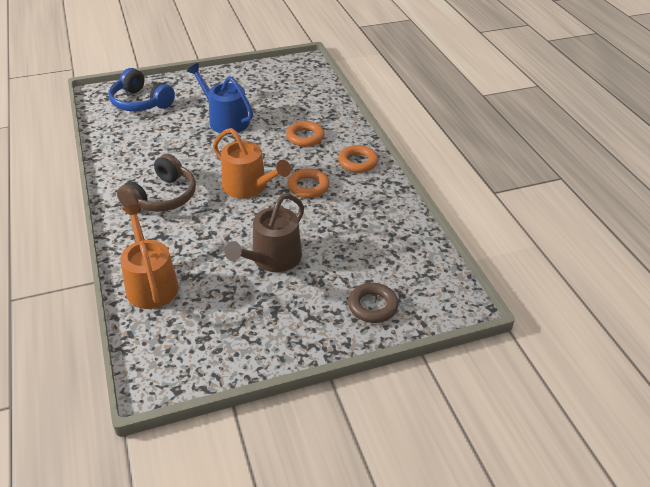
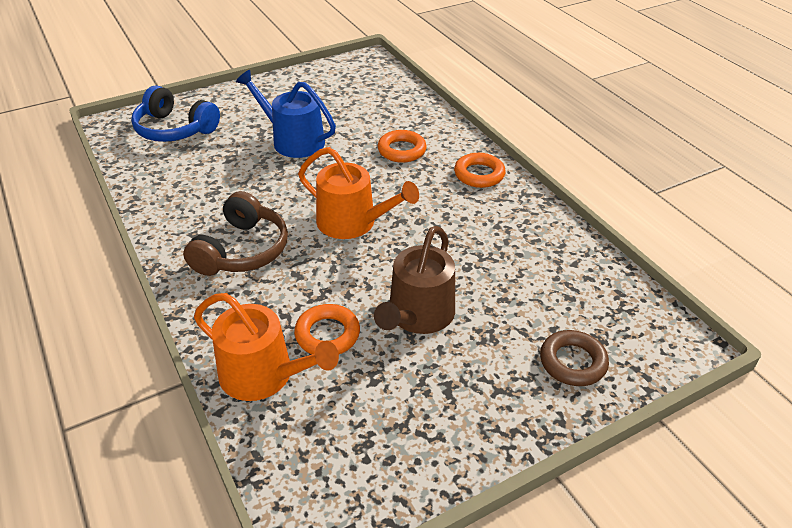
camera: 10 degrees left, 0 degrees up
orange watering can [120,204,179,309] -> orange watering can turned 150 degrees clockwise [194,293,339,401]
orange ring [288,169,329,198] -> orange ring moved to [294,304,360,354]

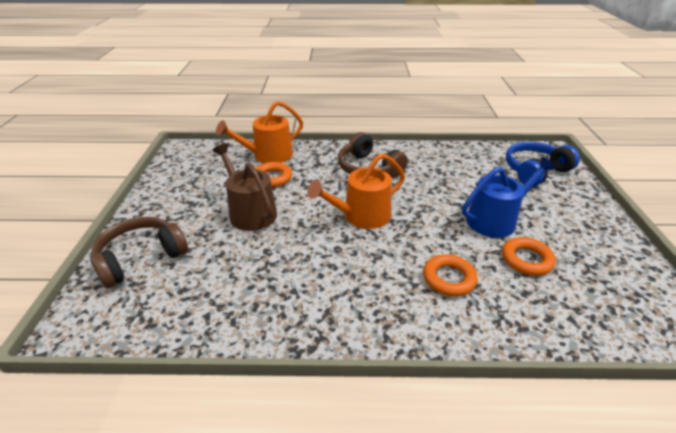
camera: 120 degrees right, 5 degrees down
orange ring [454,153,505,188] -> orange ring moved to [502,237,556,276]
brown ring [540,330,609,386] -> brown headphones [91,217,188,288]

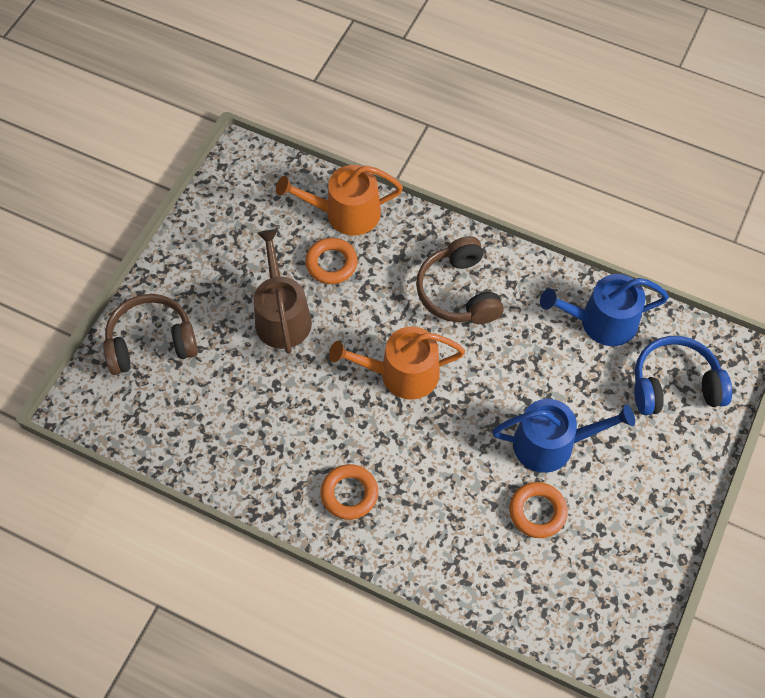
camera: 25 degrees right, 25 degrees up
orange ring [423,254,478,296] -> orange ring moved to [320,464,378,520]
none -> blue watering can [540,274,669,346]

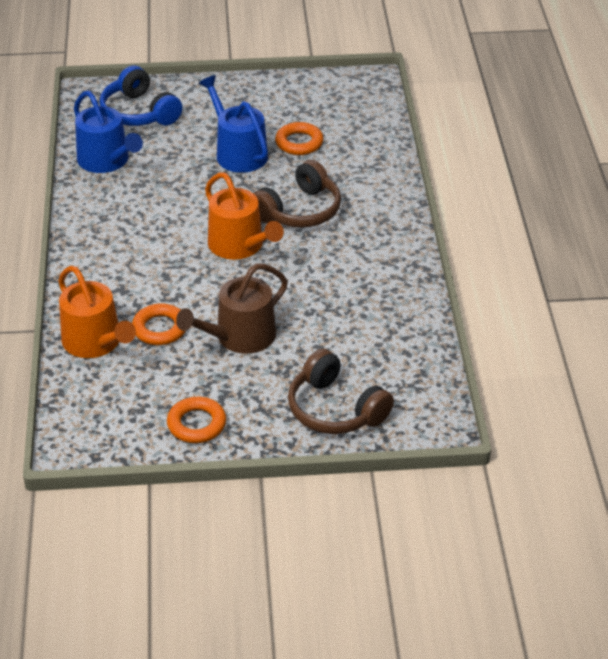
camera: 120 degrees left, 20 degrees down
orange ring [320,464,378,520] -> orange ring moved to [167,397,226,443]
brown headphones [416,236,504,324] -> brown headphones moved to [253,160,341,228]

